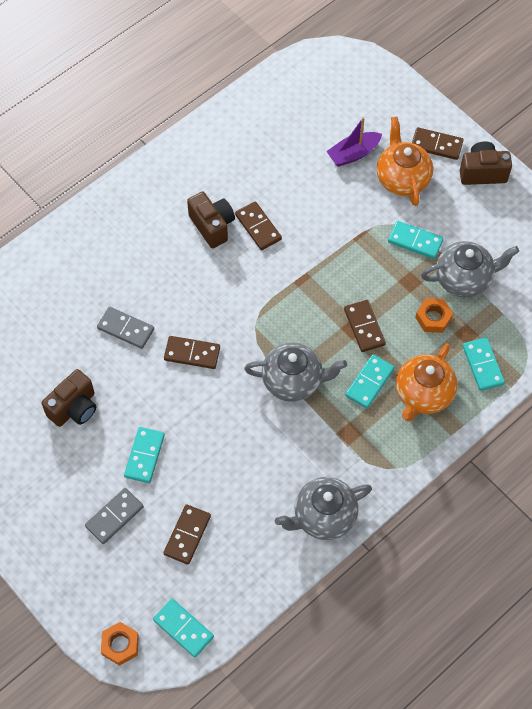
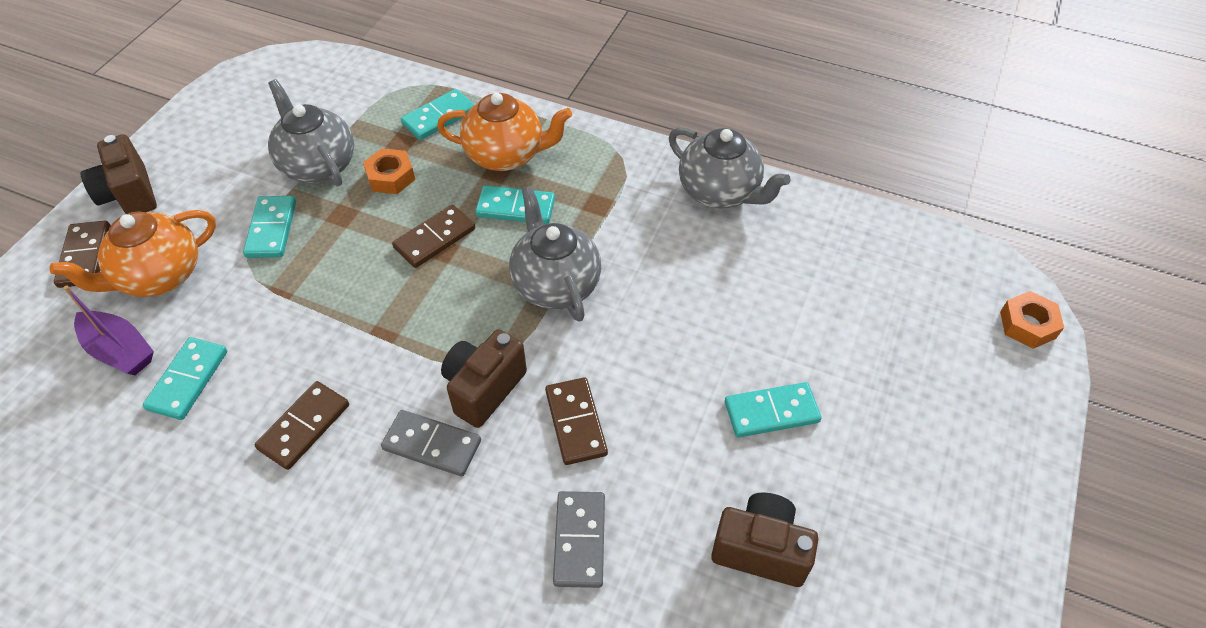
camera: 115 degrees left, 10 degrees down
grey domino [85,488,144,544] -> grey domino moved to [381,410,481,477]
turquoise domino [153,599,214,657] -> turquoise domino moved to [143,337,227,420]
brown domino [164,504,211,565] -> none
brown camera [187,192,235,248] -> brown camera moved to [441,329,527,428]

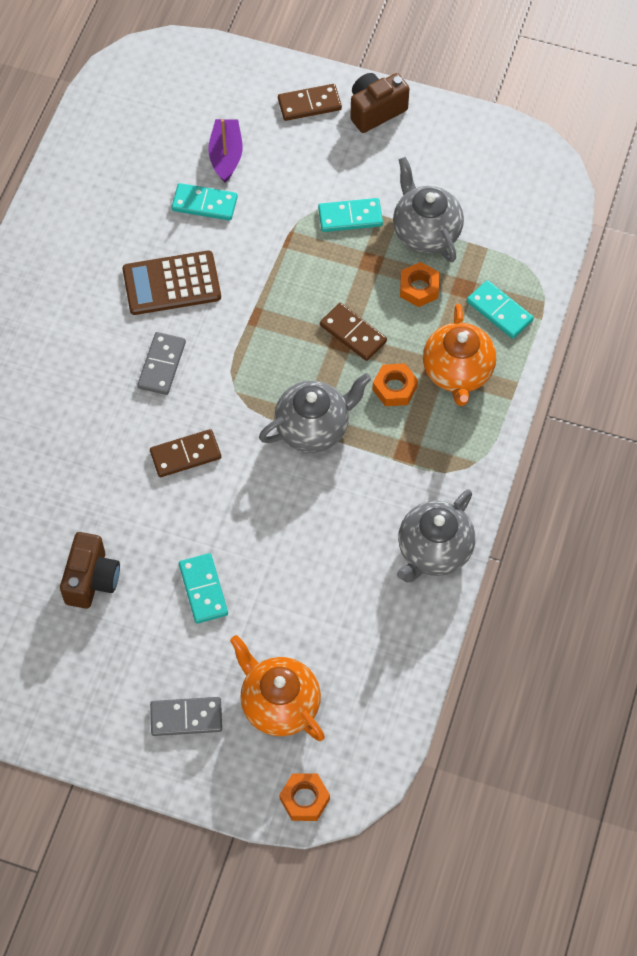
camera: 85 degrees right, 10 degrees up
orange teapot [50,210,216,297] -> orange teapot moved to [230,635,325,741]
purple boat [64,285,154,375] -> purple boat turned 150 degrees clockwise [208,119,243,183]
brown domino [255,381,349,470] -> brown calculator [122,250,221,315]
grey teapot [268,79,354,186] -> grey teapot turned 75 degrees counterclockwise [393,157,464,262]
brown camera [441,329,527,428] -> none
turquoise domino [475,185,555,224] -> orange nut [372,363,418,406]
grey domino [553,491,605,588] -> grey domino moved to [150,697,222,736]

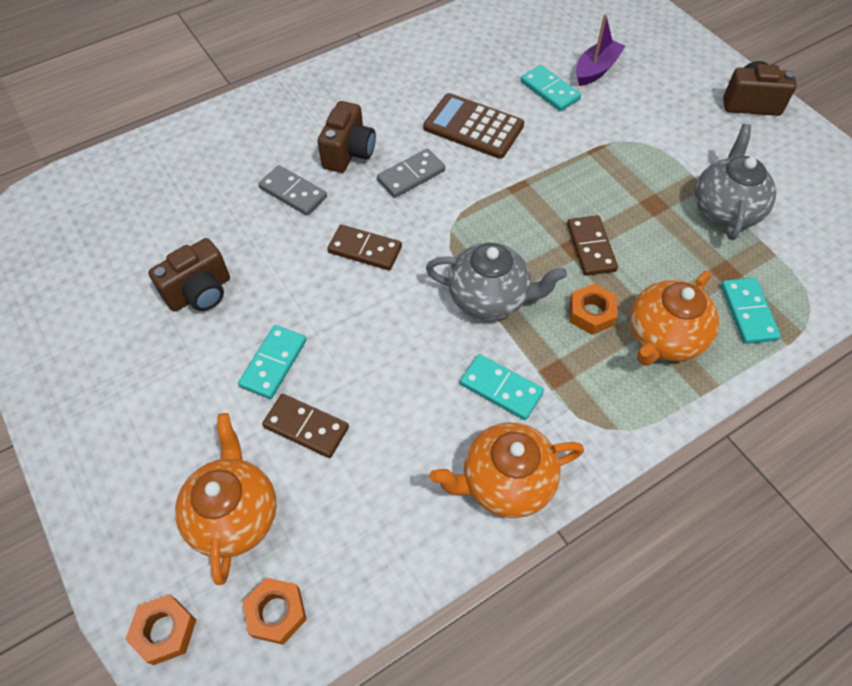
camera: 40 degrees right, 5 degrees down
grey domino [150,697,222,736] -> grey domino moved to [258,165,327,215]
brown domino [278,84,342,121] -> brown domino moved to [262,394,349,458]
turquoise domino [318,198,383,232] -> turquoise domino moved to [460,354,544,420]
grey teapot [397,489,475,582] -> orange teapot [429,422,584,518]
orange nut [400,262,439,307] -> orange nut moved to [242,578,307,645]
none -> brown camera [317,101,376,173]

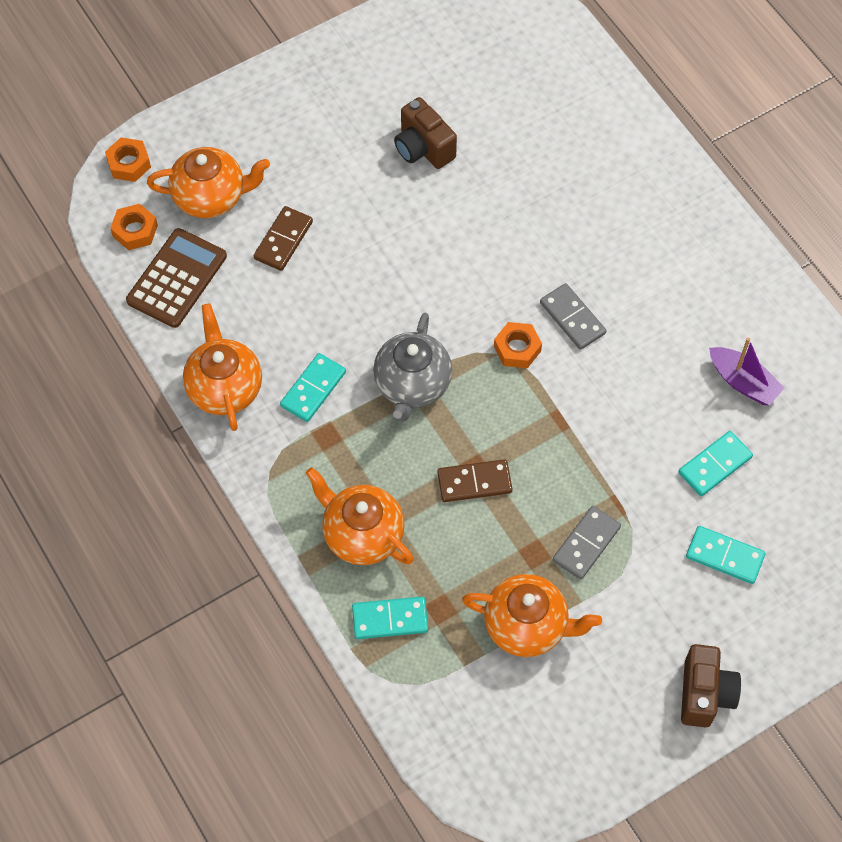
camera: 90 degrees right, 5 degrees up
turquoise domino [238,325,306,399] -> turquoise domino moved to [686,526,766,584]
grey domino [258,165,327,215] -> grey domino moved to [553,506,621,580]
brown camera [317,101,376,173] -> none
brown domino [327,225,402,270] -> none
brown calculator [423,93,524,159] -> brown calculator moved to [126,228,227,328]
orange nut [570,283,618,335] -> orange nut moved to [494,322,542,368]
purple boat [576,14,626,86] -> purple boat moved to [709,338,785,406]
grey teapot [695,124,777,240] -> orange teapot [462,574,602,657]

